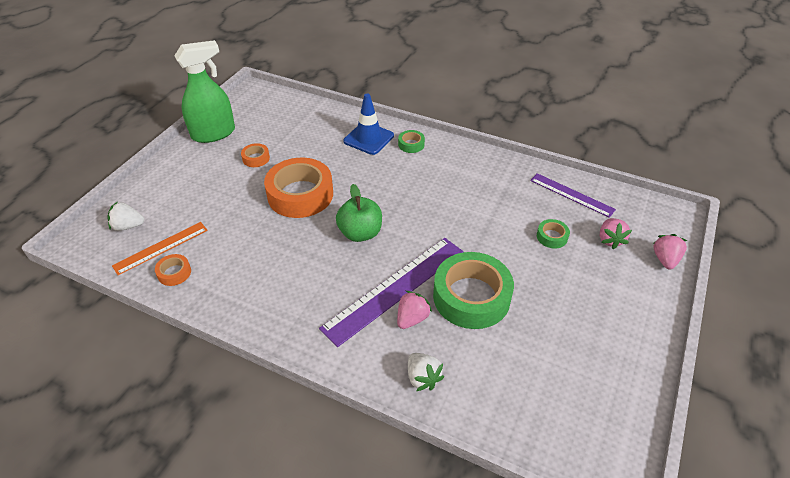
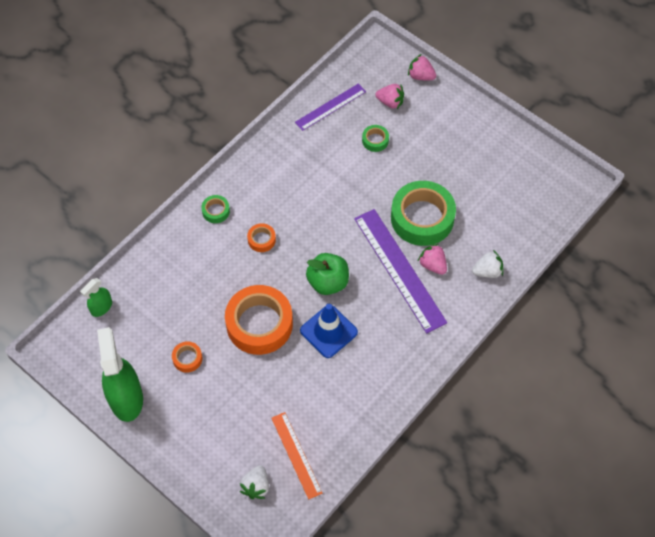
camera: 75 degrees left, 15 degrees up
orange tape [155,254,191,286] -> orange tape moved to [247,223,276,252]
blue traffic cone [343,94,394,155] -> blue traffic cone moved to [300,304,358,358]
none -> green spray bottle [80,278,112,317]

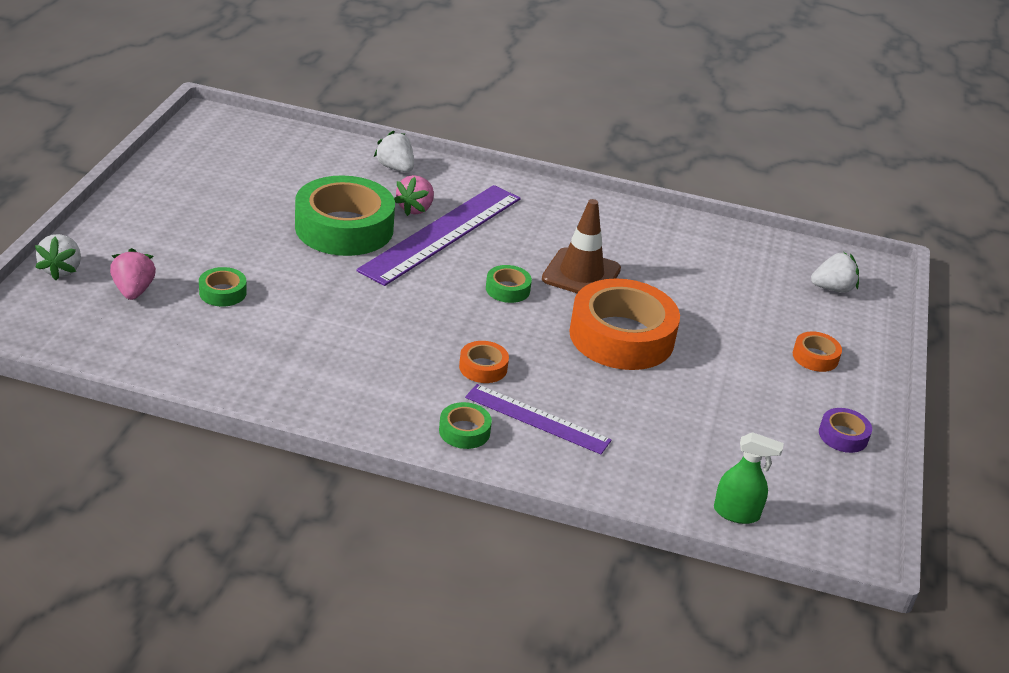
camera: 120 degrees left, 25 degrees down
green spray bottle [97,327,143,422] -> purple tape [819,408,872,453]
orange tape [172,341,202,373] -> orange tape moved to [793,332,842,372]
orange ruler [271,412,322,499] -> none
purple ruler [295,84,366,131] -> purple ruler moved to [465,384,612,454]
blue traffic cone [300,304,358,358] -> brown traffic cone [542,199,621,293]
green apple [306,253,349,295] -> green tape [486,265,532,303]
pink strawberry [408,54,436,80] -> white strawberry [35,234,81,280]

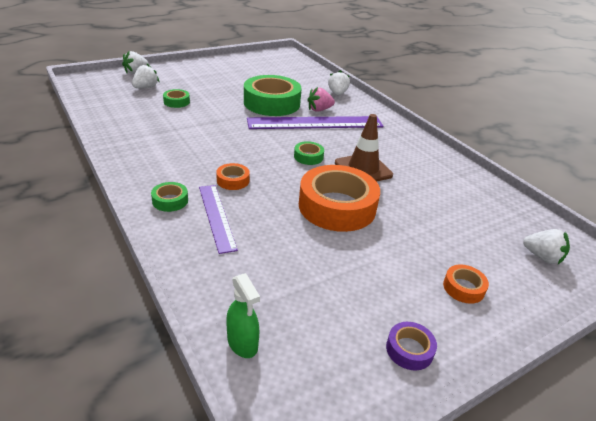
camera: 45 degrees right, 0 degrees up
pink strawberry [110,248,156,300] -> white strawberry [132,64,159,88]

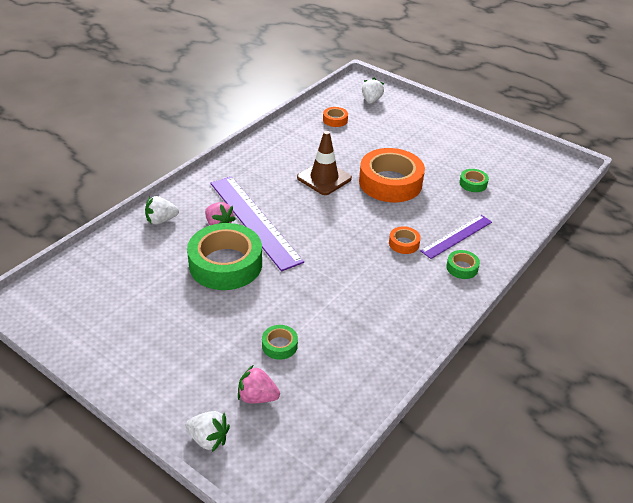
camera: 110 degrees left, 5 degrees up
white strawberry [132,64,159,88] -> pink strawberry [238,365,280,403]
green spray bottle [226,273,260,358] -> none
green tape [294,141,324,165] -> green tape moved to [459,169,489,192]
purple tape [386,322,437,370] -> none
orange tape [443,265,489,304] -> orange tape moved to [323,107,348,127]

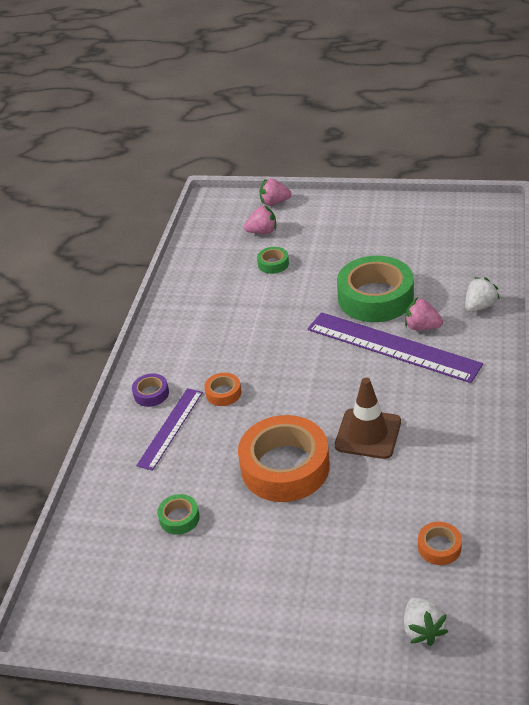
camera: 160 degrees right, 0 degrees up
white strawberry [186,411,230,452] -> pink strawberry [260,178,292,206]
green tape [446,250,480,279] -> purple tape [132,373,169,407]

